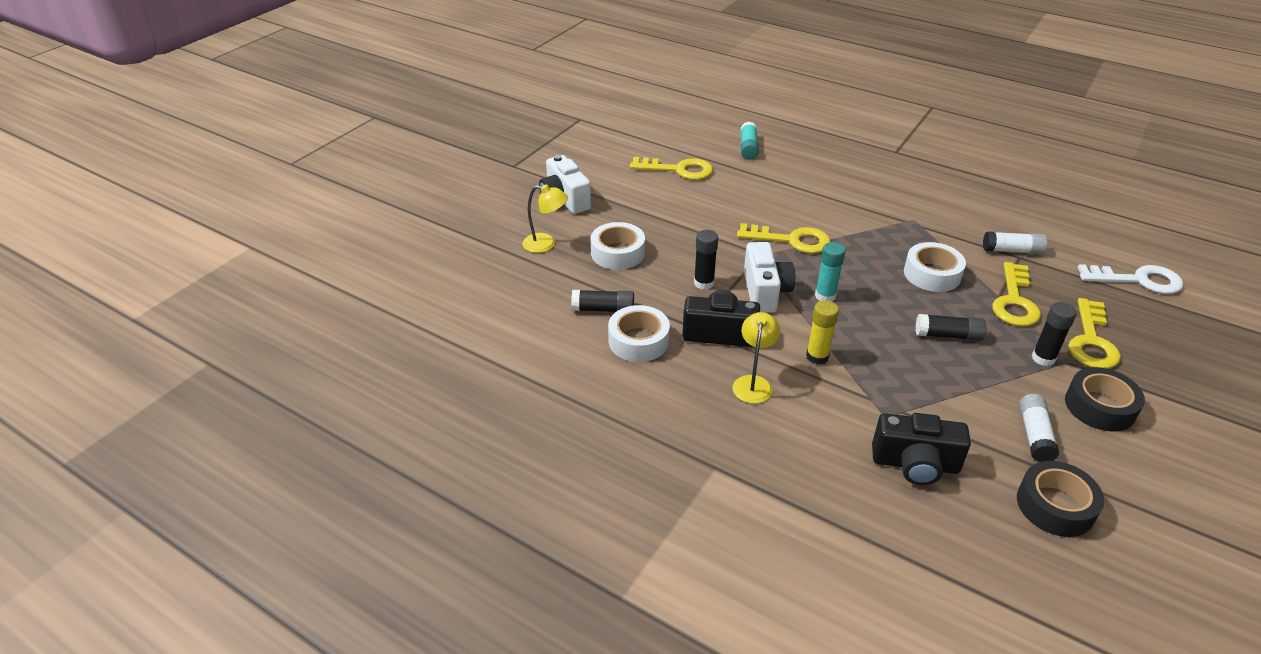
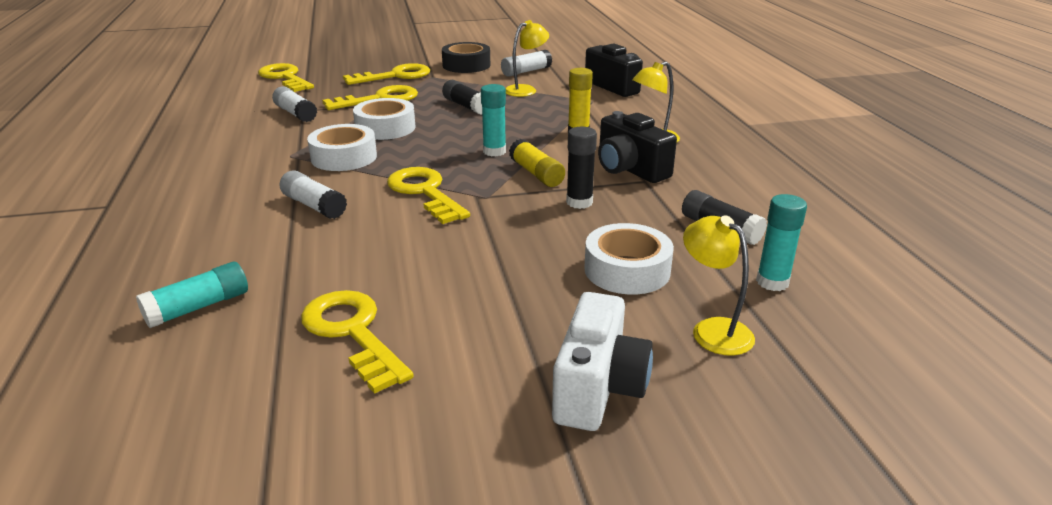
camera: 135 degrees left, 10 degrees down
white tape [608,305,670,362] -> white tape moved to [307,124,377,171]
white camera [744,242,795,313] -> yellow glue stick [509,139,565,187]
black tape [1017,461,1104,537] -> none
black glue stick [1032,302,1077,366] -> none
white key [1077,264,1184,294] -> yellow key [258,63,314,92]
none -> white glue stick [279,170,347,219]
none -> yellow lamp [505,20,549,97]
none -> turquoise glue stick [756,194,807,291]

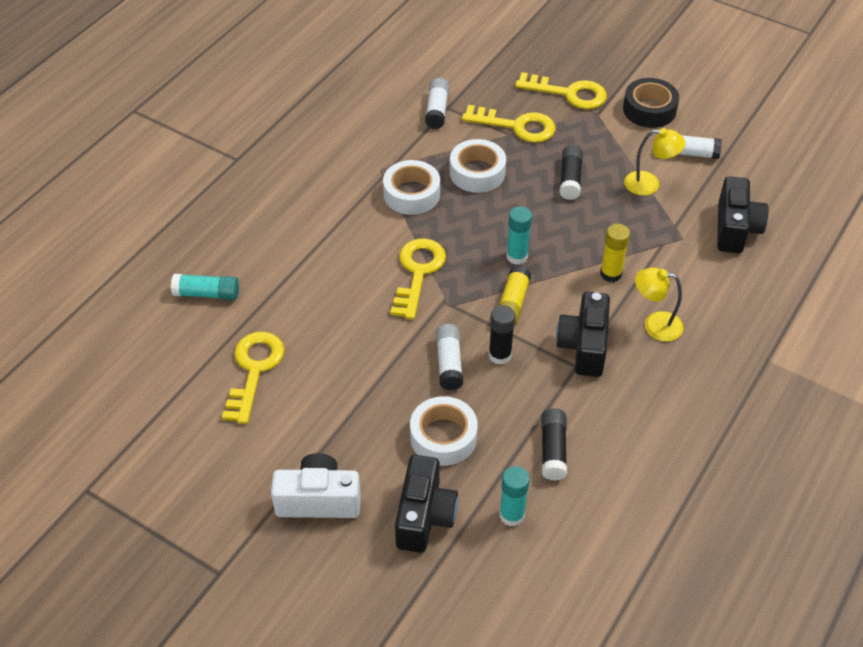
camera: 45 degrees right, 20 degrees up
yellow key [258,63,314,92] -> none
white glue stick [279,170,347,219] -> white glue stick moved to [436,324,463,390]
white camera [552,292,653,431] -> white camera turned 150 degrees counterclockwise [271,453,361,518]
yellow lamp [683,215,755,356] -> black camera [395,455,458,553]

